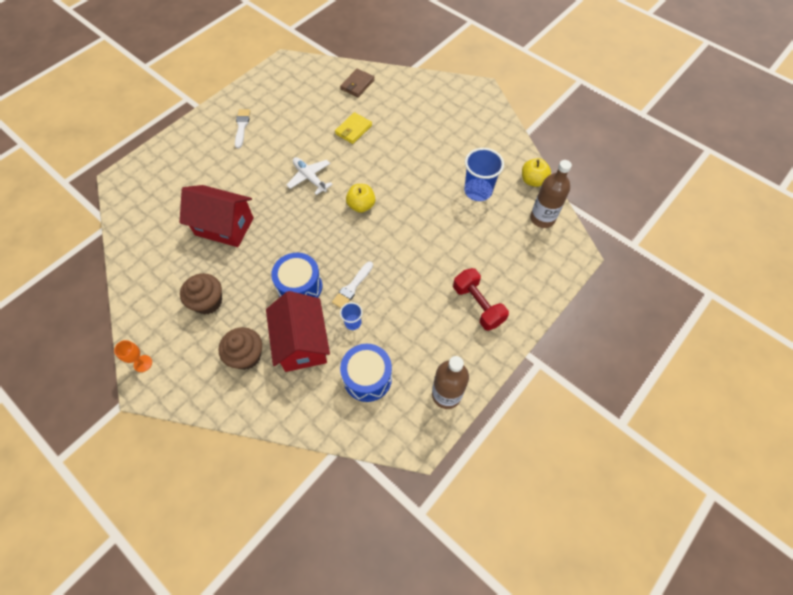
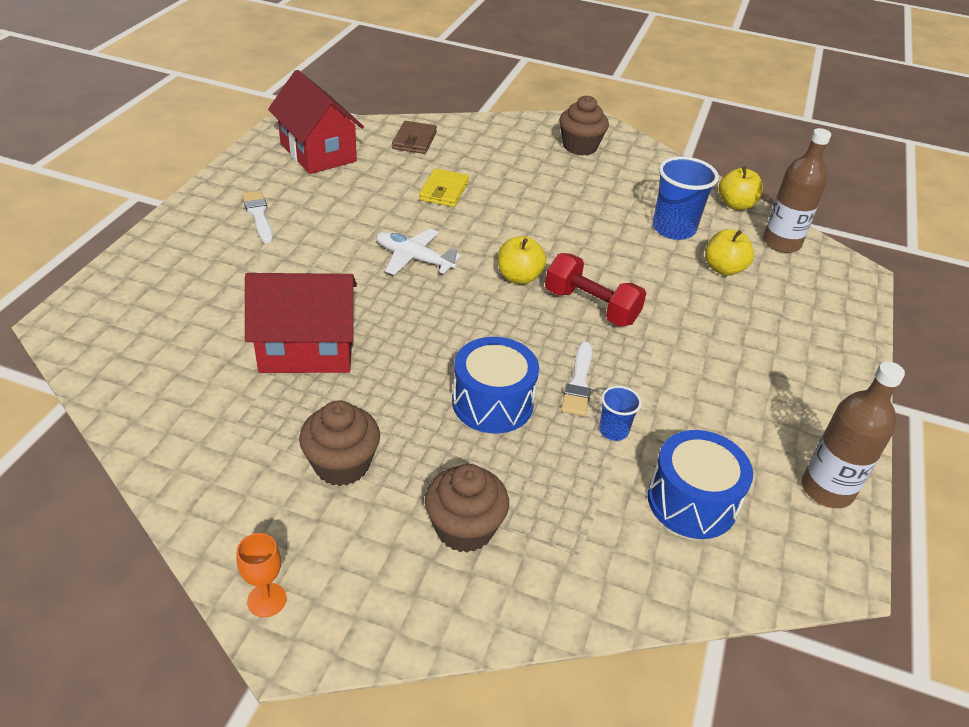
camera: 25 degrees left, 20 degrees down
red house [266,291,330,372] -> red house moved to [268,70,364,174]
red dumbbell [453,268,509,331] -> red dumbbell moved to [545,253,646,327]
none -> brown cupcake [559,95,609,156]
none -> yellow apple [705,229,754,276]

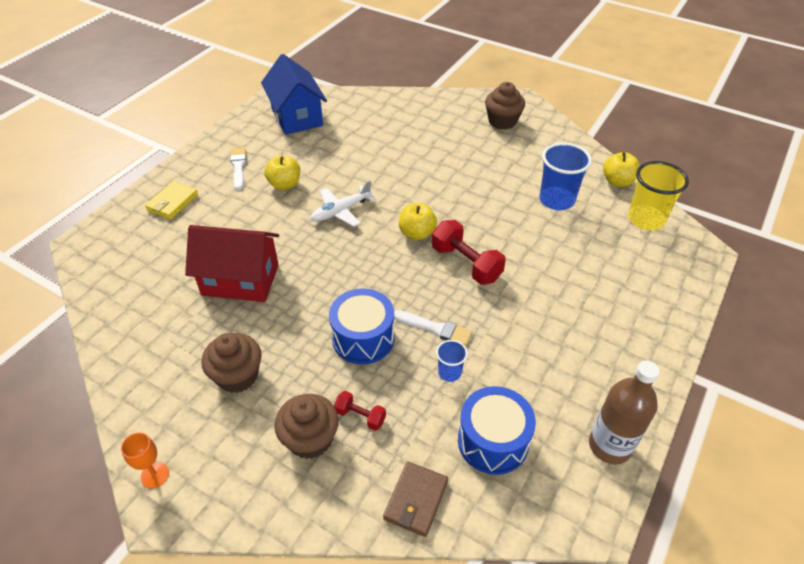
camera: 15 degrees right, 5 degrees up
red house [268,70,364,174] -> blue house [261,54,327,135]
white plane [376,228,461,275] -> white plane turned 75 degrees counterclockwise [311,180,376,227]
brown wallet [392,121,437,154] -> brown wallet moved to [383,462,448,537]
yellow wallet [419,168,469,207] -> yellow wallet moved to [145,181,198,220]
white brush [561,342,592,416] -> white brush turned 90 degrees counterclockwise [394,310,472,346]
yellow apple [705,229,754,276] -> yellow apple moved to [265,155,300,190]
brown bottle [763,128,831,253] -> yellow cup [628,161,689,230]
none -> red dumbbell [334,391,386,431]

